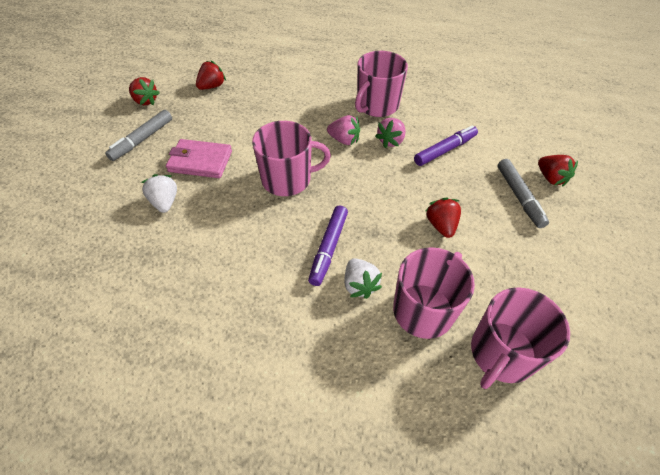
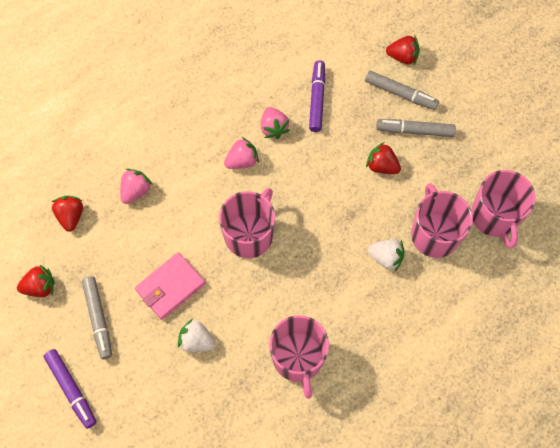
camera: 50 degrees left, 15 degrees up
purple marker [308,206,348,286] -> purple marker moved to [44,349,96,429]
pink mug [355,51,408,117] -> pink mug moved to [269,315,329,399]
none -> pink strawberry [120,169,153,204]
none -> grey marker [376,119,456,137]

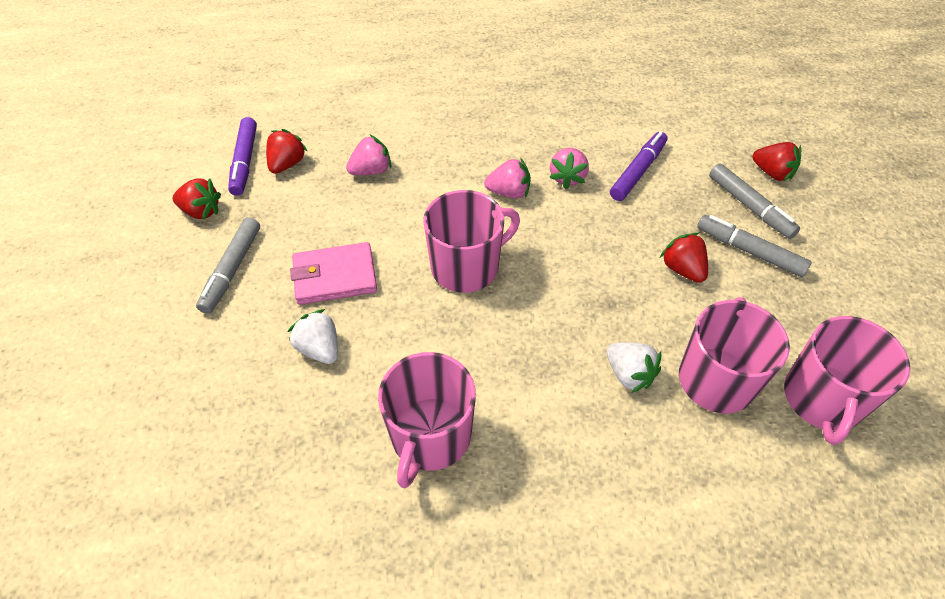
camera: 30 degrees right, 15 degrees down
purple marker [44,349,96,429] -> purple marker moved to [228,117,257,196]

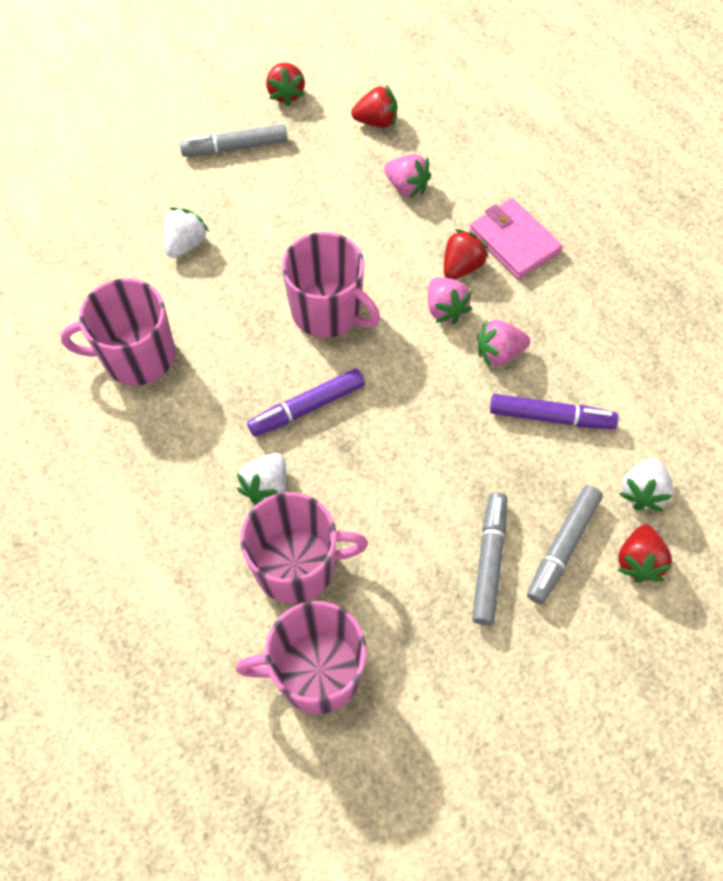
camera: 65 degrees right, 10 degrees up
purple marker [228,117,257,196] -> purple marker moved to [247,369,365,437]
pink wallet [290,242,377,305] -> pink wallet moved to [469,198,563,280]
red strawberry [660,233,708,283] -> red strawberry moved to [444,229,489,280]
none -> white strawberry [619,458,673,511]

